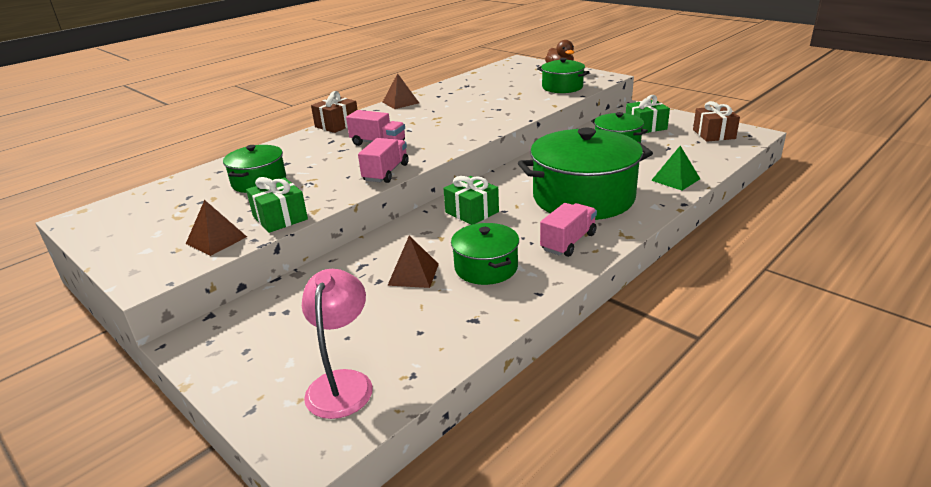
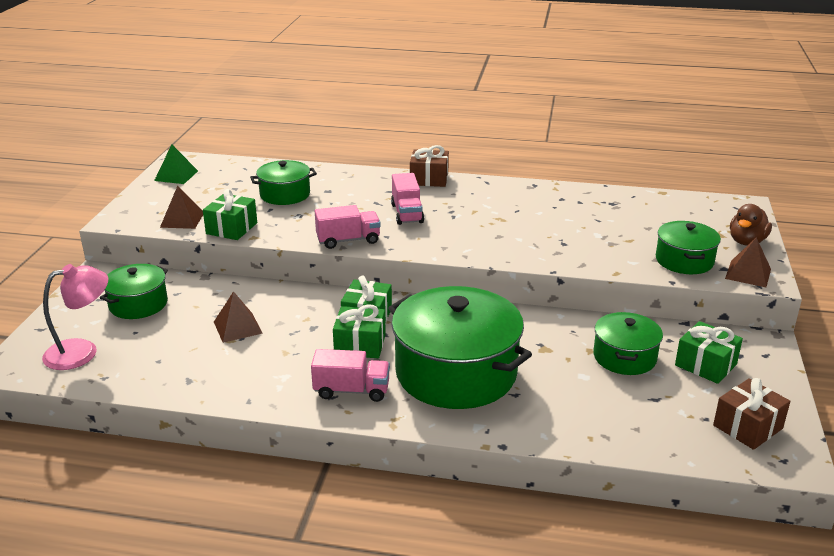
camera: 55 degrees right, 0 degrees up
brown pyramid [383,73,419,109] -> brown pyramid moved to [725,237,771,287]
green pot [451,223,519,285] -> green pot moved to [100,264,168,319]
green pyramid [651,146,700,190] -> green pyramid moved to [154,144,198,184]
none -> green gift [333,304,386,358]

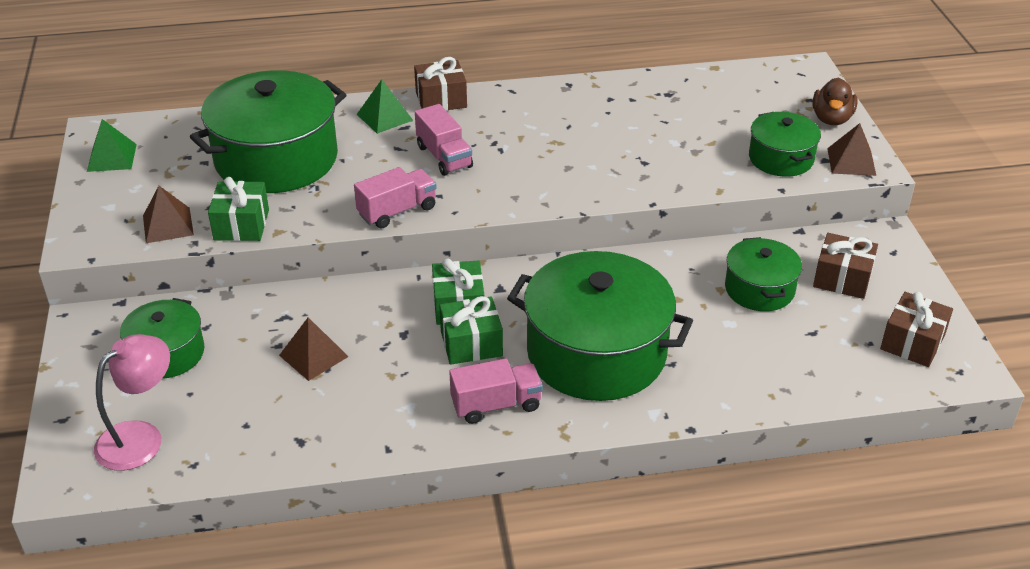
camera: 20 degrees left, 10 degrees up
green pot [250,160,317,205] -> green pot [190,70,346,193], size x1.89
green gift [675,321,743,384] -> brown gift [813,233,878,299]
none -> green pyramid [357,79,413,134]

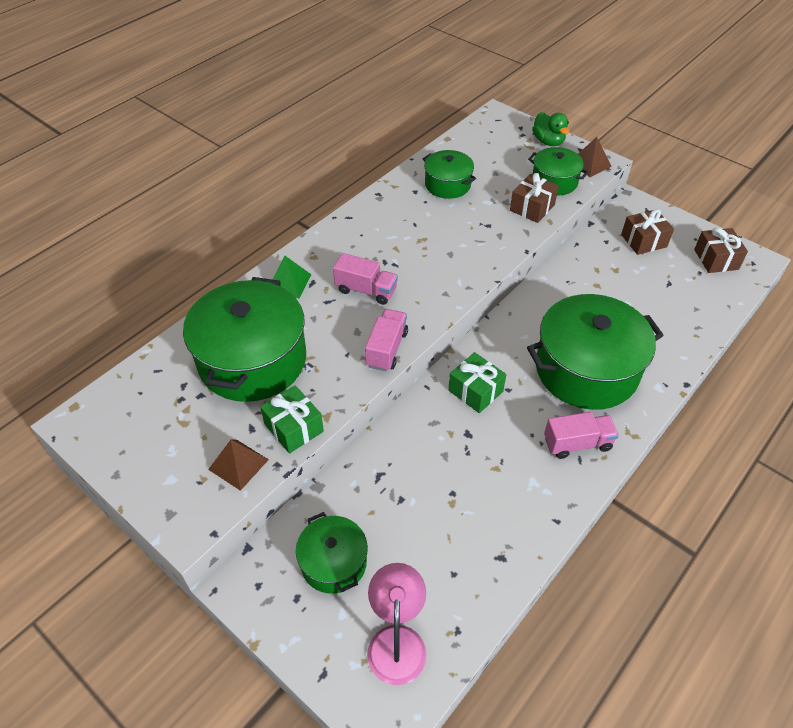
camera: 40 degrees left, 10 degrees up
green pyramid [87,119,137,172] -> none
brown pyramid [279,317,349,381] -> none
brown gift [414,57,467,111] -> brown gift moved to [510,173,559,223]
green gift [439,296,503,365] -> none
pink truck [449,358,543,424] -> pink truck turned 45 degrees clockwise [544,412,619,459]
green pot [725,237,802,311] -> green pot moved to [423,150,476,199]
brown duck [813,78,858,125] -> green duck [532,112,569,146]

